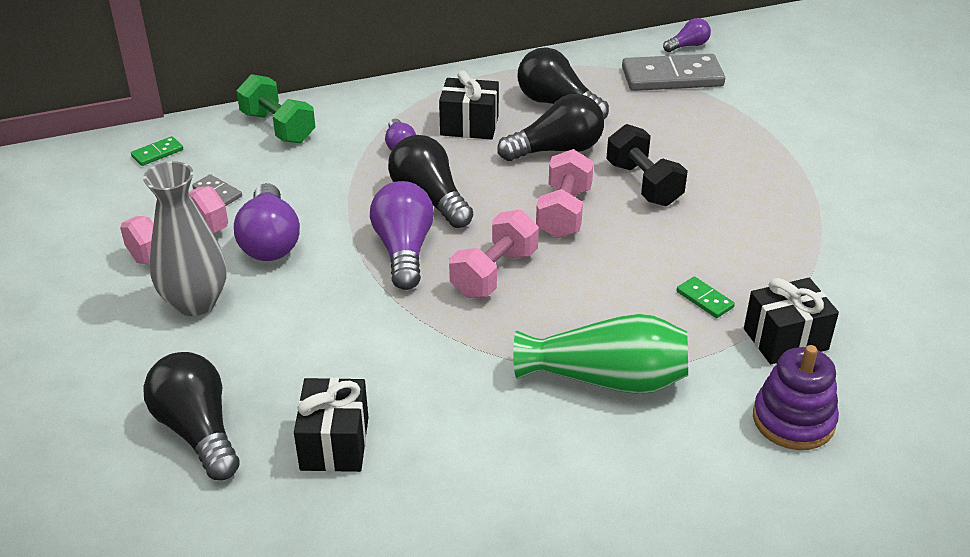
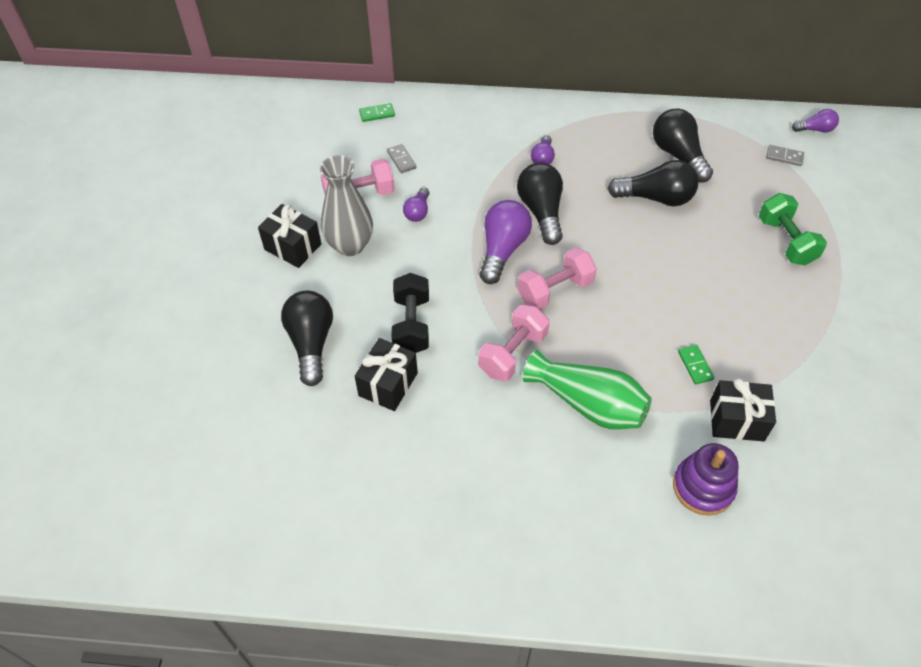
camera: 25 degrees right, 15 degrees up
purple light bulb [234,183,300,261] -> purple light bulb [403,187,429,222], size x0.54
green dumbbell [237,74,315,143] -> green dumbbell moved to [759,193,827,265]
black gift [439,70,499,140] -> black gift moved to [258,204,321,268]
pink dumbbell [536,149,594,238] -> pink dumbbell moved to [478,305,550,381]
black dumbbell [606,124,688,206] -> black dumbbell moved to [391,273,429,353]
grey domino [622,54,725,91] -> grey domino [766,145,804,166], size x0.45

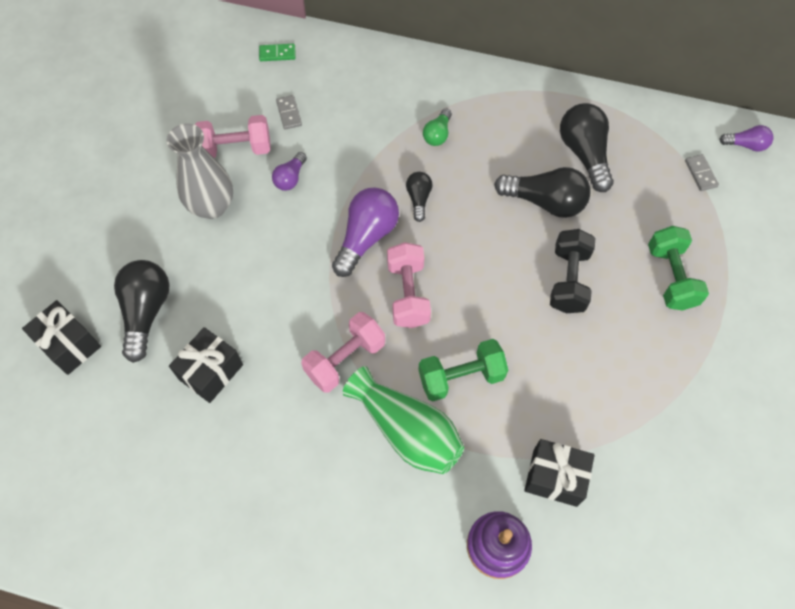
camera: 10 degrees right, 10 degrees up
black gift [258,204,321,268] -> black gift moved to [22,300,101,375]
black dumbbell [391,273,429,353] -> black dumbbell moved to [550,229,595,313]
black light bulb [517,163,563,245] -> black light bulb [406,172,432,222], size x0.54
pink dumbbell [518,247,597,309] -> pink dumbbell turned 75 degrees counterclockwise [387,242,431,328]
purple light bulb [531,135,555,164] -> green light bulb [423,109,452,146]
green domino [678,345,714,385] -> none
grey domino [766,145,804,166] -> grey domino turned 45 degrees clockwise [685,154,719,191]
none -> green dumbbell [419,339,508,401]

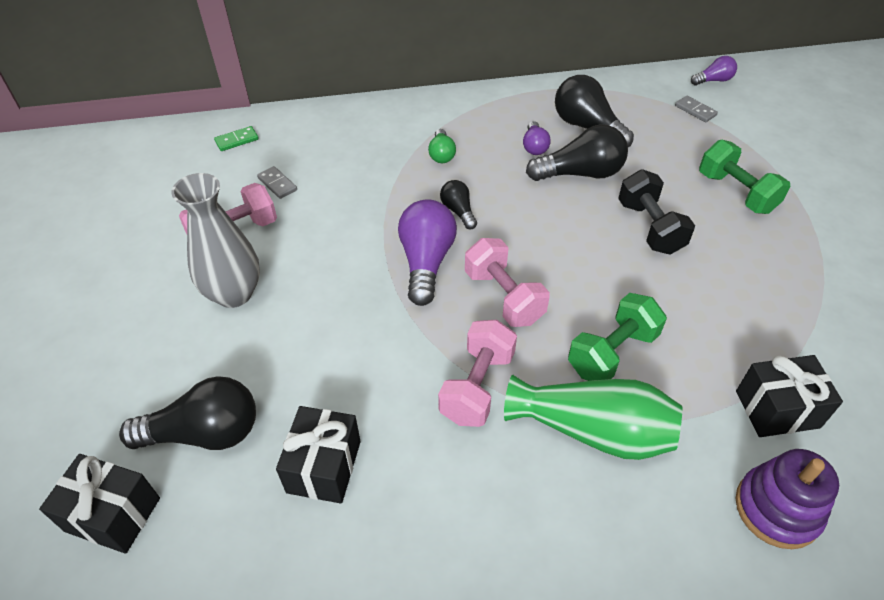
camera: 25 degrees left, 15 degrees down
black light bulb [114,260,170,363] -> black light bulb turned 105 degrees clockwise [119,377,256,450]
purple light bulb [272,152,307,191] -> purple light bulb moved to [523,121,551,155]

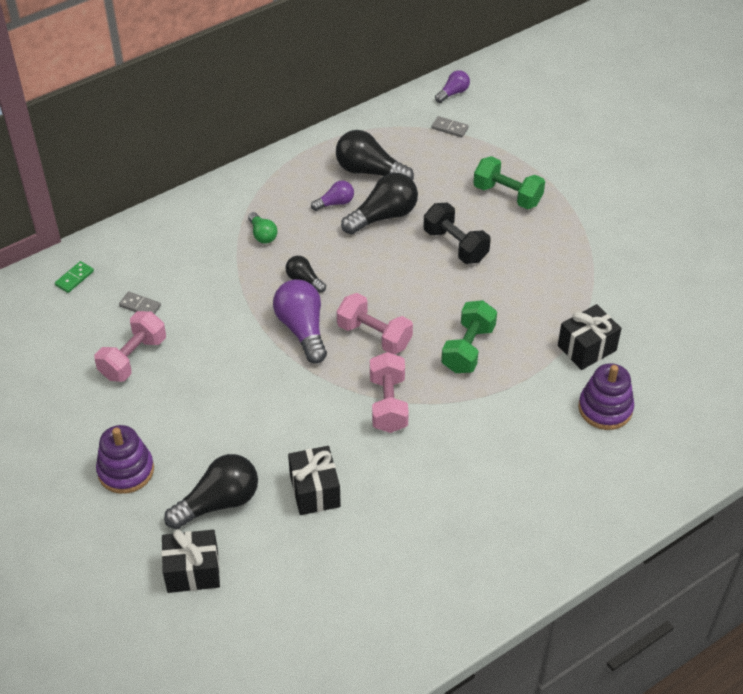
camera: 25 degrees left, 0 degrees up
grey vase [171,173,260,308] -> none
green vase [504,375,682,460] -> none
purple light bulb [523,121,551,155] -> purple light bulb turned 90 degrees counterclockwise [311,181,354,211]
none -> purple stacking toy [96,425,154,494]

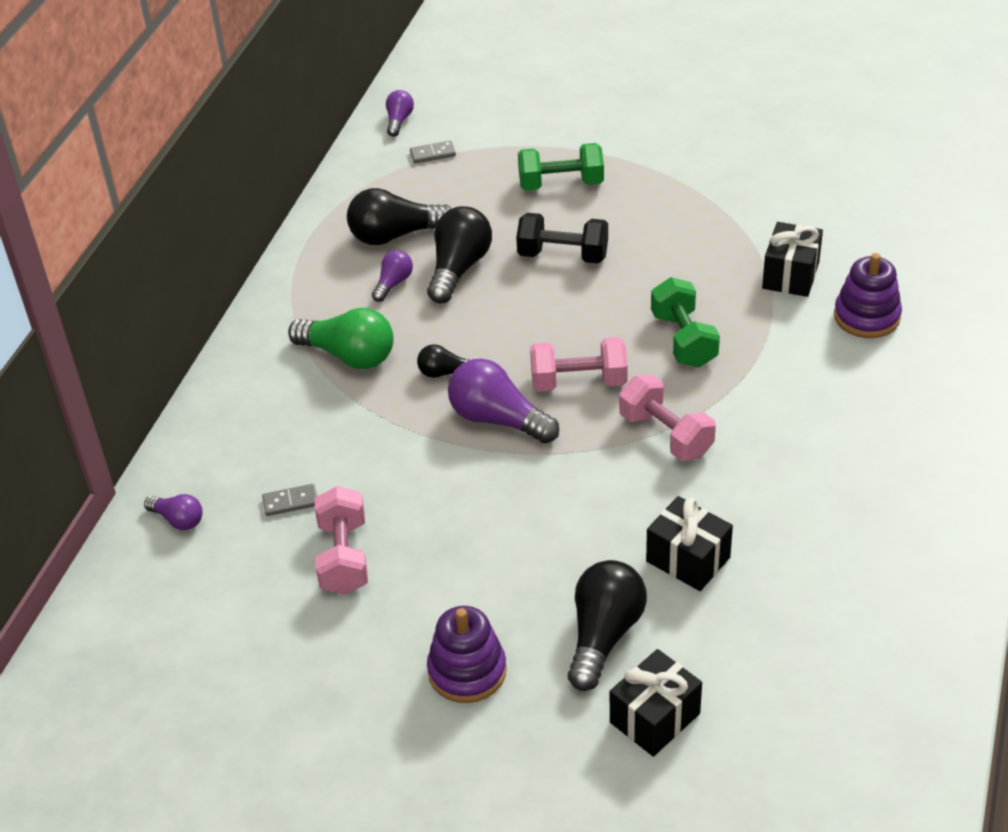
camera: 35 degrees left, 5 degrees down
green domino [55,261,94,293] -> purple light bulb [144,494,203,530]
green light bulb [248,212,278,244] -> green light bulb [288,308,394,369], size x1.85

